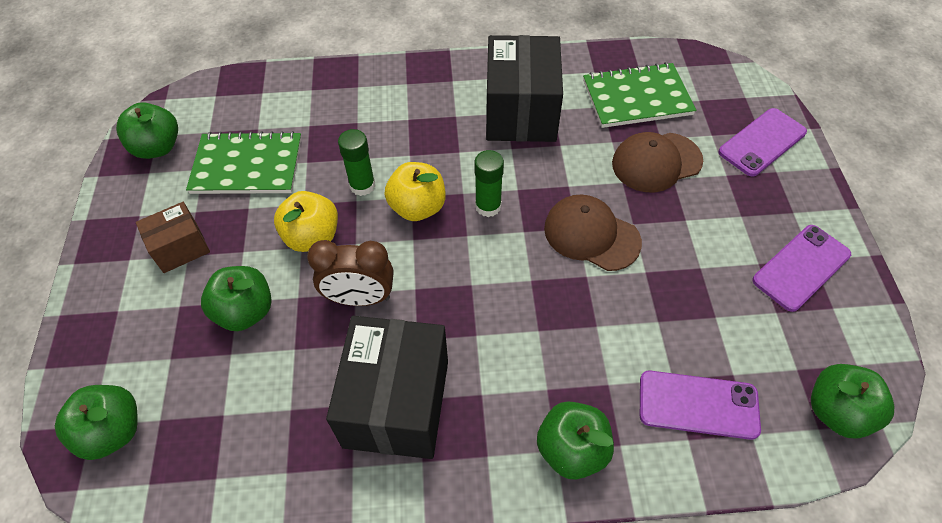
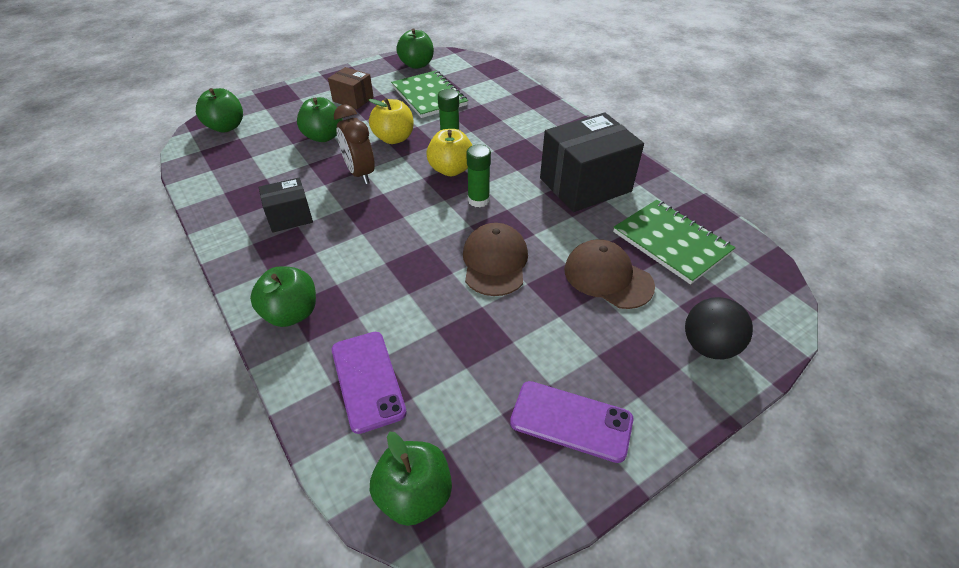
camera: 60 degrees right, 10 degrees down
black box [326,316,448,459] -> black box [259,178,313,233], size x0.53
purple phone [718,108,807,177] -> black ball [685,297,753,359]

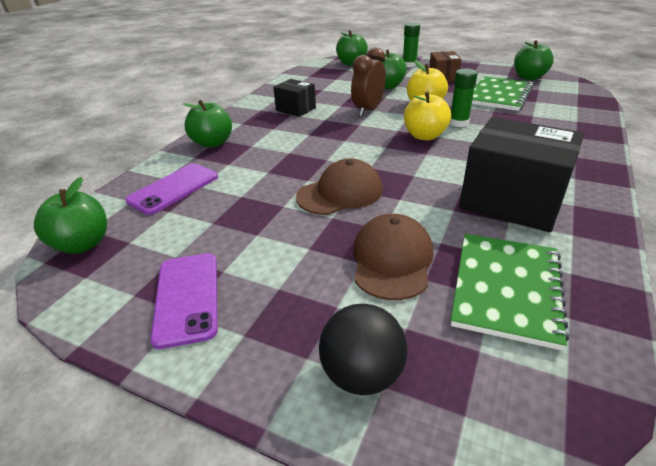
camera: 60 degrees right, 10 degrees down
green glue stick [467,145,491,207] -> green glue stick moved to [403,23,420,67]

